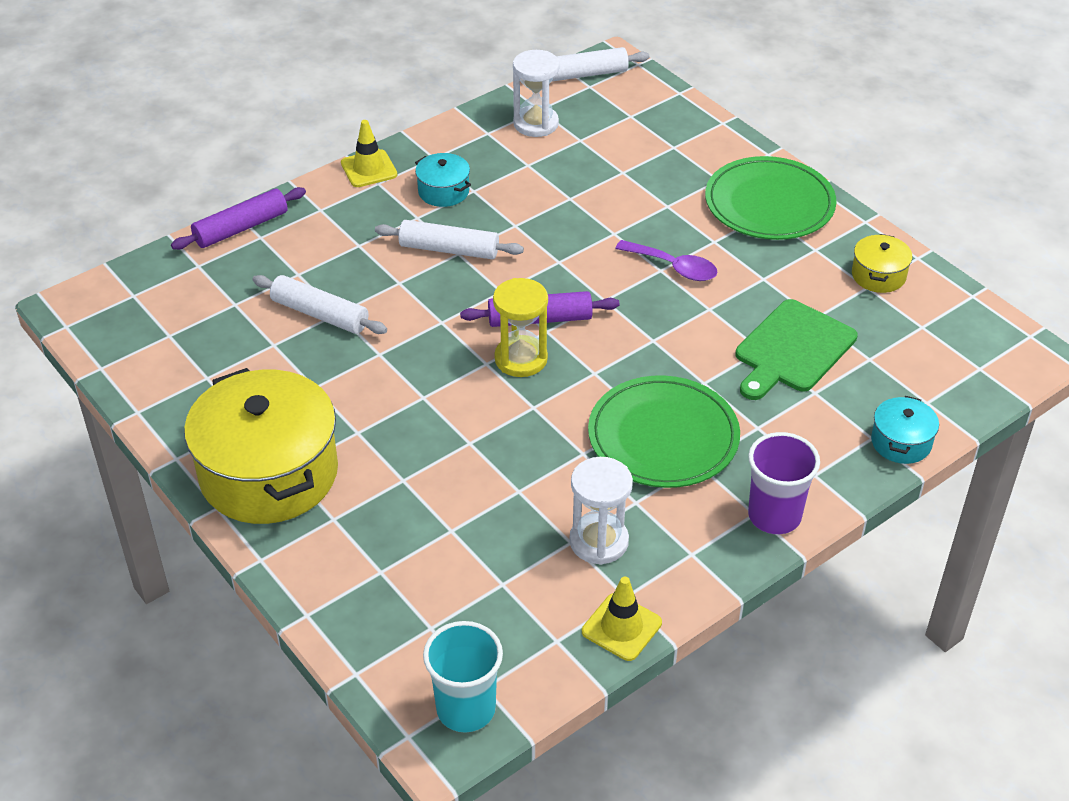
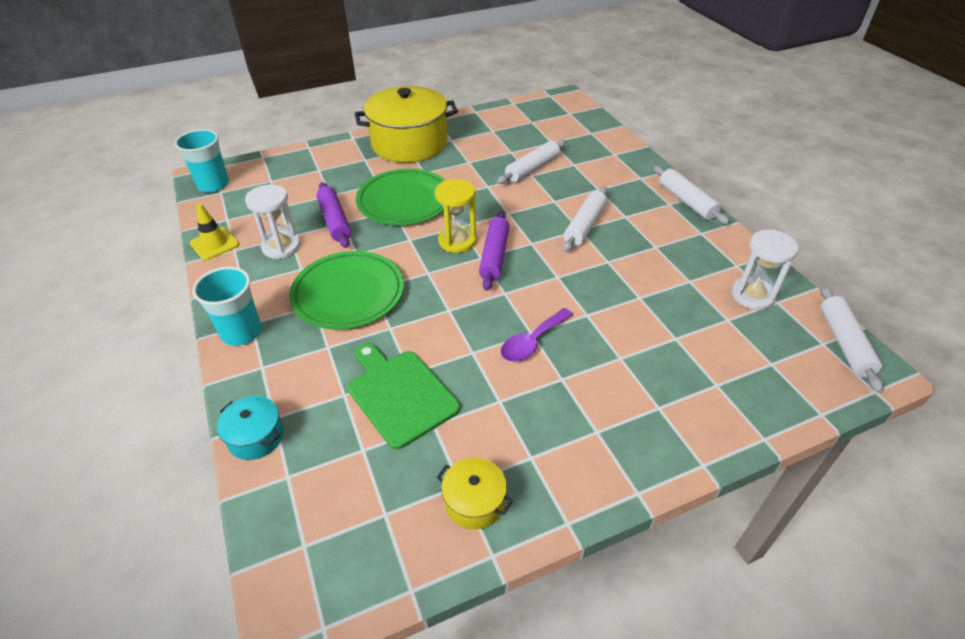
camera: 105 degrees right, 0 degrees up
purple rolling pin [171,187,306,250] -> purple rolling pin moved to [317,182,351,248]
yellow traffic cone [341,120,397,187] -> white rolling pin [653,166,730,225]
turquoise pot [415,153,471,207] -> none
green plate [705,156,837,240] -> green plate moved to [356,169,445,225]
purple cup [748,432,820,534] -> turquoise cup [192,266,262,346]

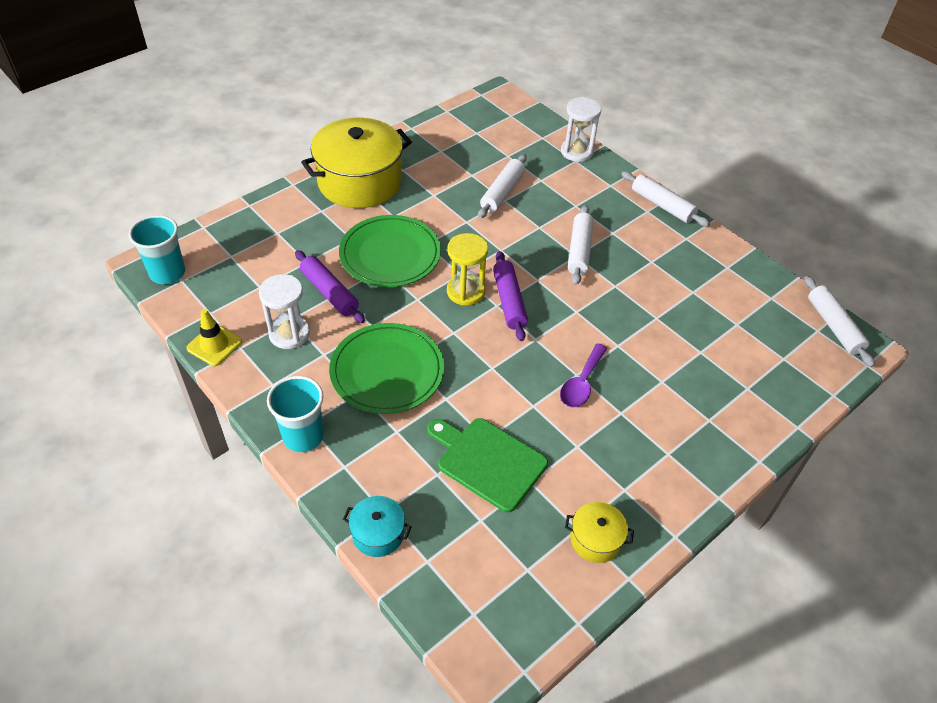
camera: 20 degrees left, 5 degrees up
white hourglass [731,230,799,310] -> white hourglass moved to [561,97,601,162]

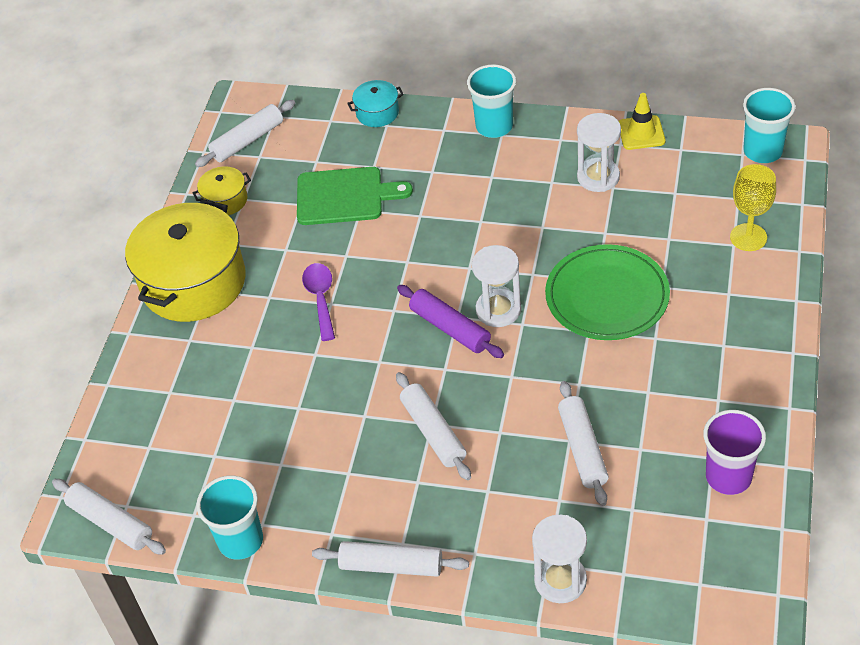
camera: 150 degrees right, 0 degrees up
purple rolling pin [295,250,365,323] -> none
yellow pot [301,118,412,208] -> yellow pot moved to [125,199,246,322]
green plate [329,323,444,414] -> none
yellow hourglass [447,233,488,306] -> white hourglass [472,245,521,327]
none -> white rolling pin [195,100,295,167]
none -> turquoise cup [196,476,263,560]
none -> purple cup [703,410,766,495]
none -> yellow goblet [730,164,776,251]

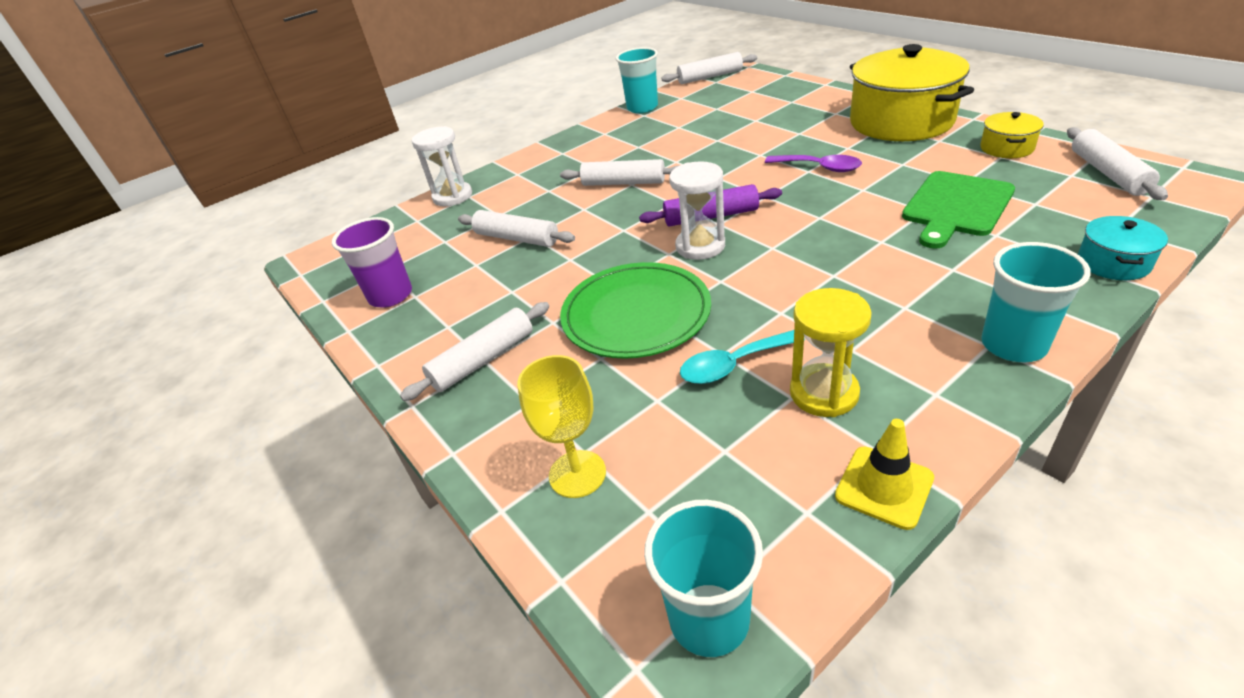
camera: 130 degrees right, 10 degrees down
white rolling pin [312,541,469,577] -> white rolling pin moved to [400,302,549,401]
white hourglass [577,113,621,192] -> yellow hourglass [790,288,872,417]
none -> turquoise spoon [680,330,805,384]

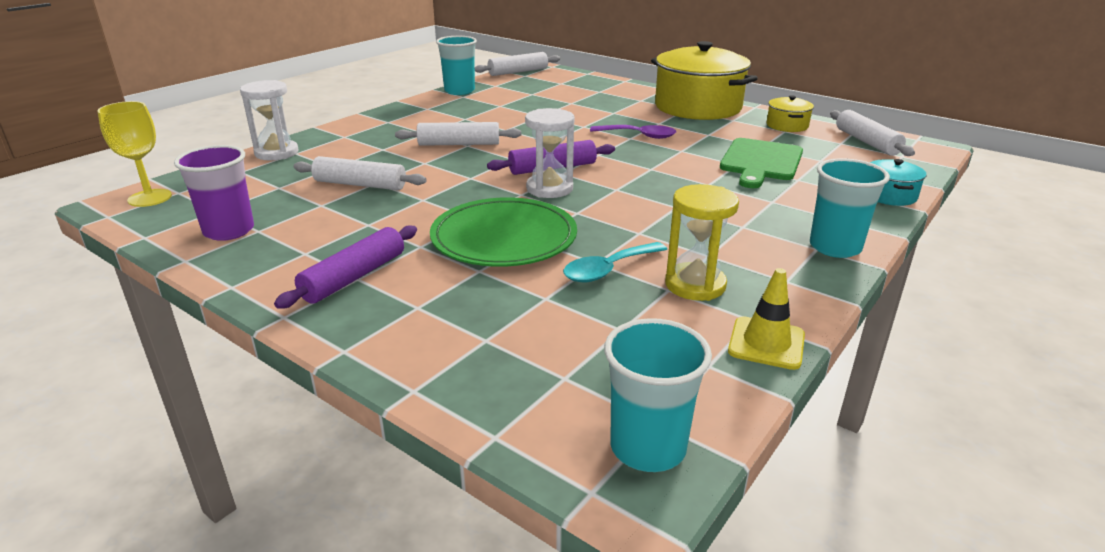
camera: 20 degrees left, 10 degrees down
white rolling pin [400,302,549,401] -> purple rolling pin [274,225,417,309]
yellow goblet [517,355,606,498] -> yellow goblet moved to [97,101,172,207]

